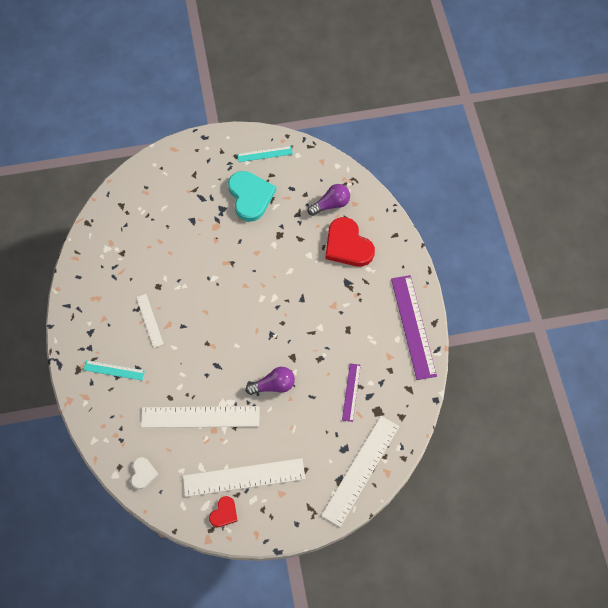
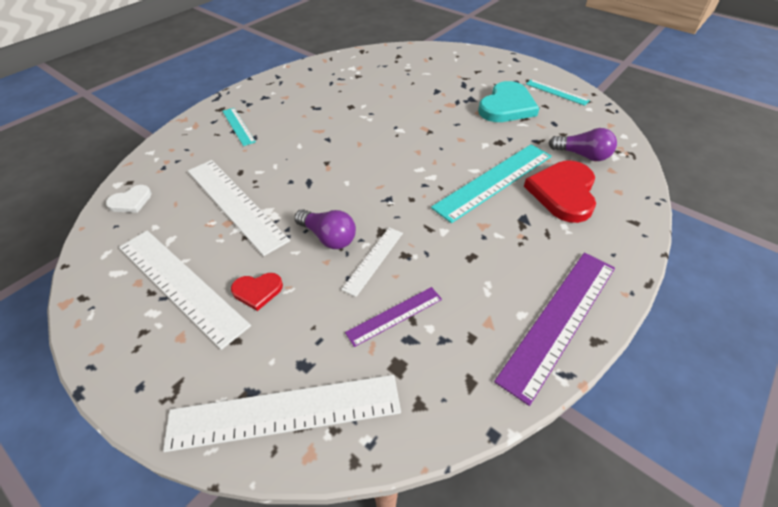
camera: 50 degrees right, 15 degrees down
white ruler [136,294,164,348] -> white ruler moved to [341,227,403,297]
red heart [209,496,237,527] -> red heart moved to [231,273,283,311]
none -> turquoise ruler [431,144,552,223]

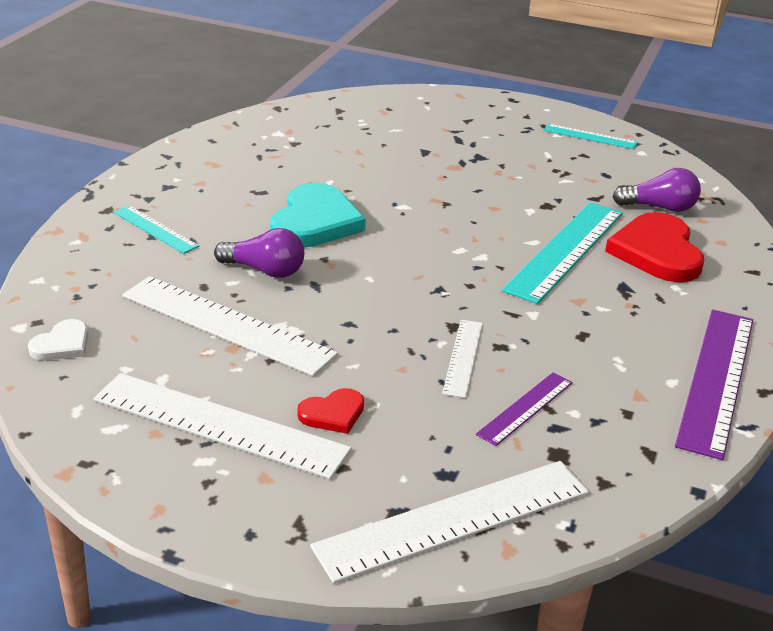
camera: 20 degrees left, 15 degrees down
purple light bulb [294,209,356,249] -> purple light bulb moved to [214,228,304,278]
turquoise heart [478,81,539,122] -> turquoise heart moved to [270,183,366,248]

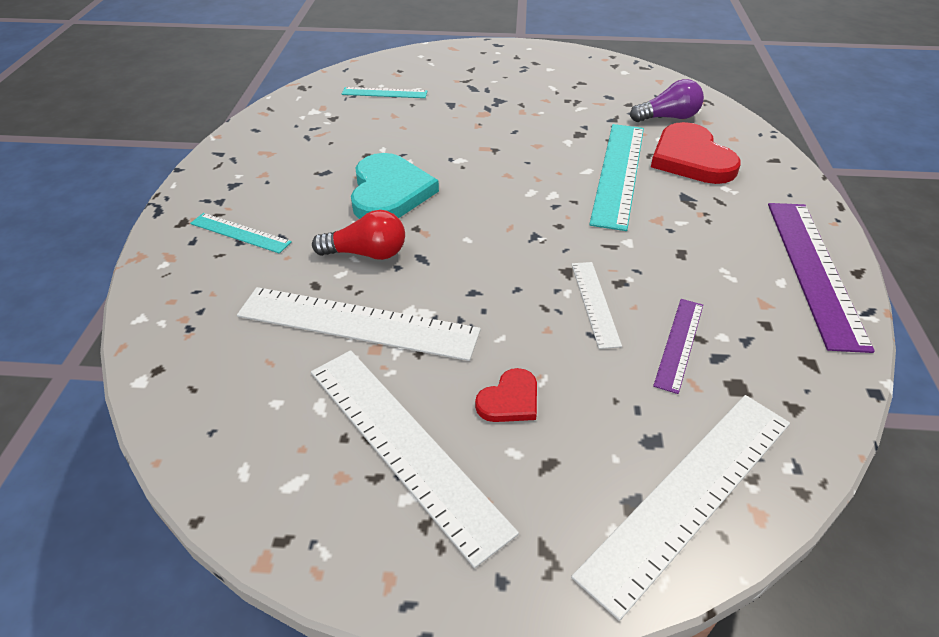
camera: 15 degrees left, 10 degrees up
white heart [28,319,88,361] -> none
white ruler [93,373,352,479] -> white ruler turned 45 degrees clockwise [311,350,519,568]
purple light bulb [214,228,304,278] -> red light bulb [312,210,405,260]
turquoise ruler [543,124,638,149] -> turquoise ruler moved to [342,87,427,98]

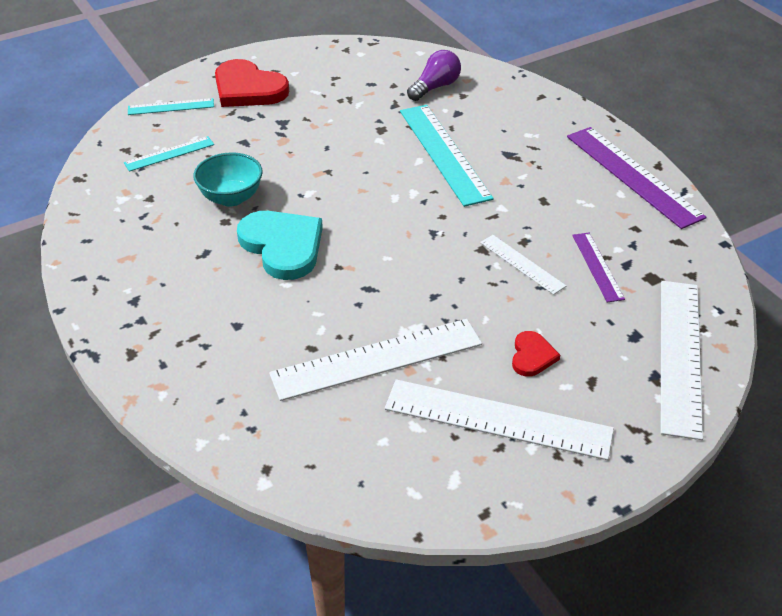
camera: 35 degrees left, 0 degrees up
turquoise ruler [190,213,292,254] -> turquoise ruler moved to [128,98,214,115]
red light bulb [312,210,405,260] -> none
red heart [651,122,741,184] -> red heart moved to [215,59,289,107]
none -> turquoise bowl [193,152,263,207]

